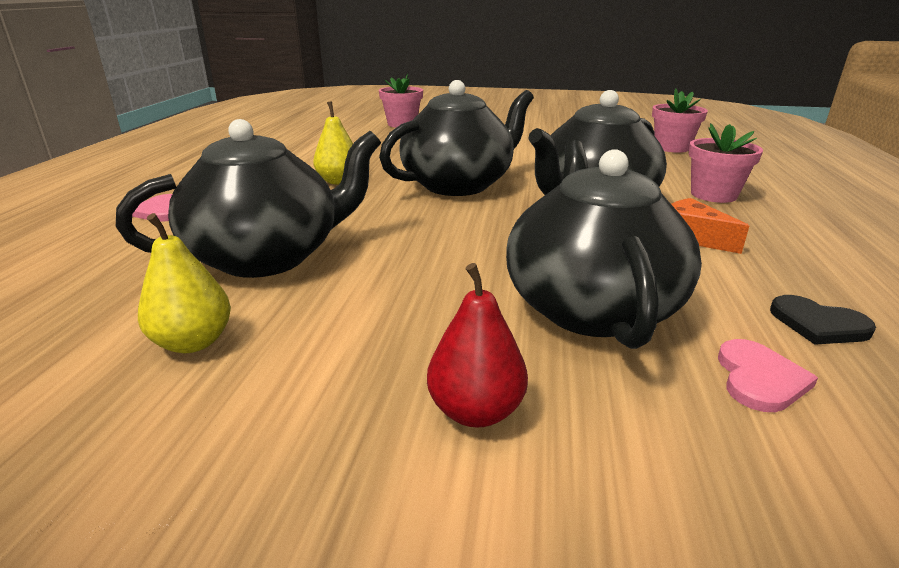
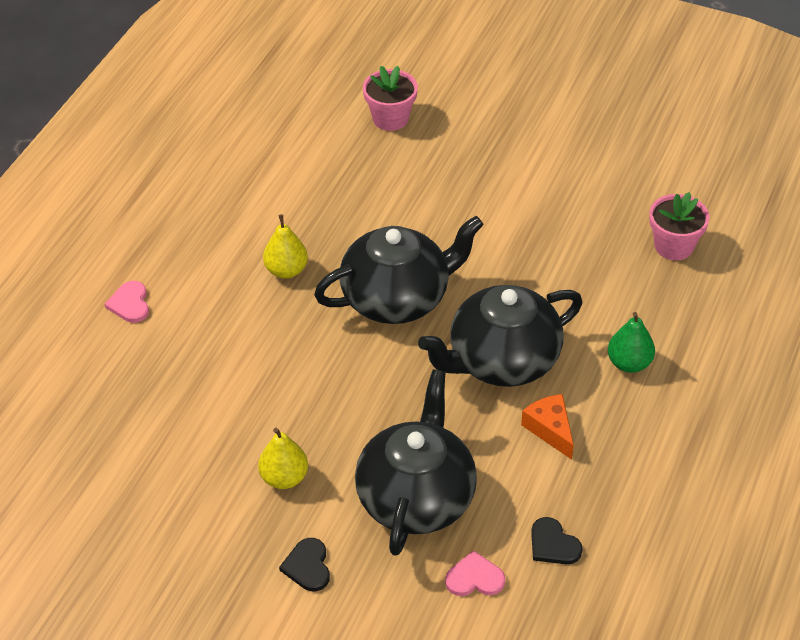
camera: 15 degrees right, 20 degrees up
black teapot [116,119,381,278] -> none
yellow pear [138,213,231,353] -> yellow pear moved to [258,428,308,489]
red pear [427,263,528,427] -> black heart [279,538,330,591]
pink flower pot [689,123,763,203] -> green pear [608,312,655,373]
pink heart [718,339,818,412] -> pink heart turned 120 degrees counterclockwise [445,550,505,596]

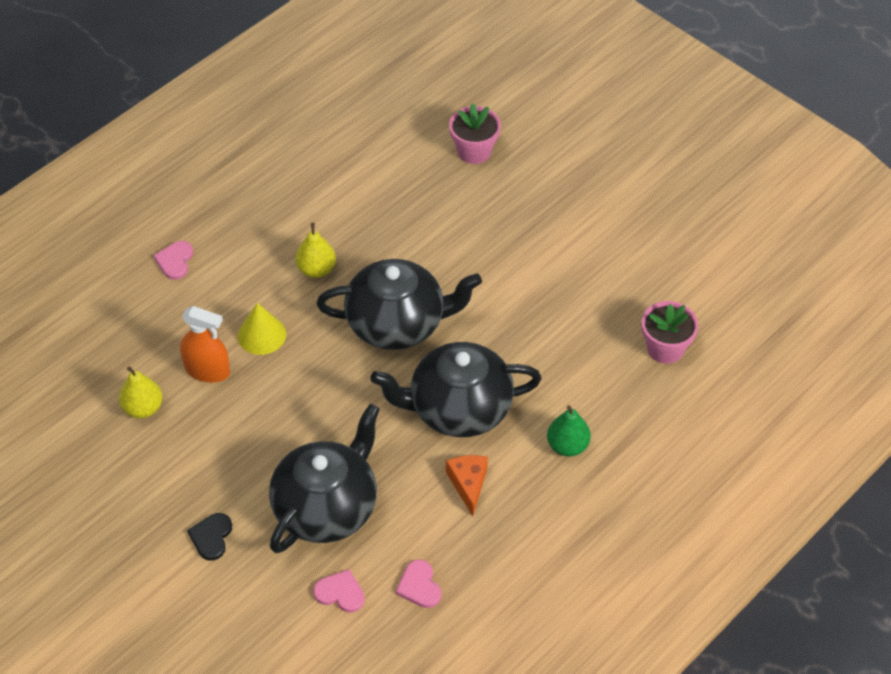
camera: 20 degrees right, 5 degrees up
yellow pear [258,428,308,489] -> yellow pear moved to [119,366,163,418]
black heart [531,517,583,564] -> pink heart [396,560,441,608]
none -> orange spray bottle [180,306,230,383]
none -> yellow cone [238,303,286,355]

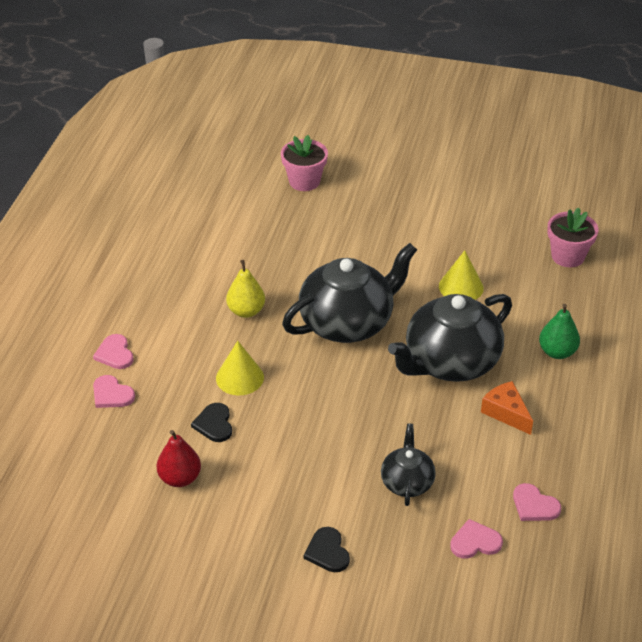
camera: 30 degrees left, 10 degrees down
yellow pear [119,366,163,418] -> red pear [156,430,201,487]
orange spray bottle [180,306,230,383] -> black heart [191,403,232,442]
black teapot [269,404,380,553] -> black teapot [381,424,436,506], size x0.52
none -> pink heart [93,375,135,408]
none -> yellow cone [439,250,484,300]

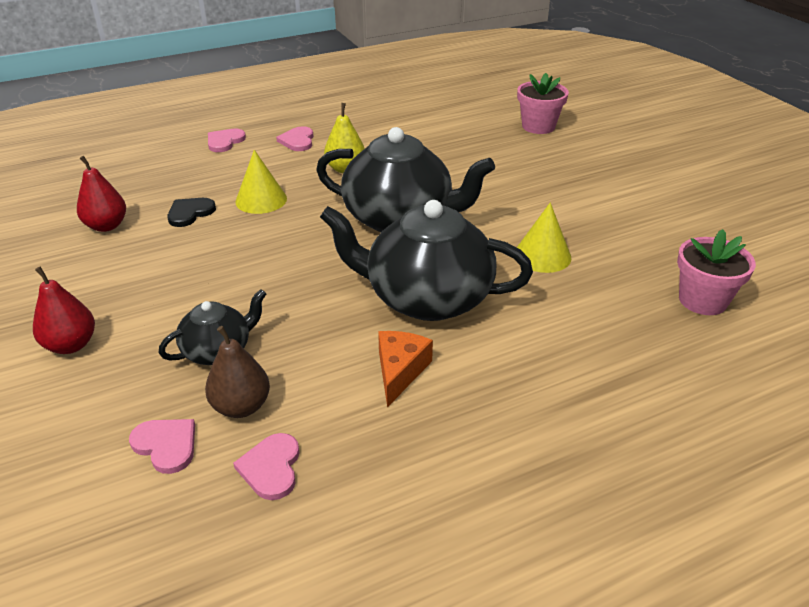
camera: 50 degrees right, 5 degrees down
pink heart [93,375,135,408] -> pink heart moved to [276,126,313,151]
black heart [303,527,350,572] -> red pear [33,267,95,354]
green pear [539,304,580,359] -> none
none -> brown pear [205,326,270,418]

